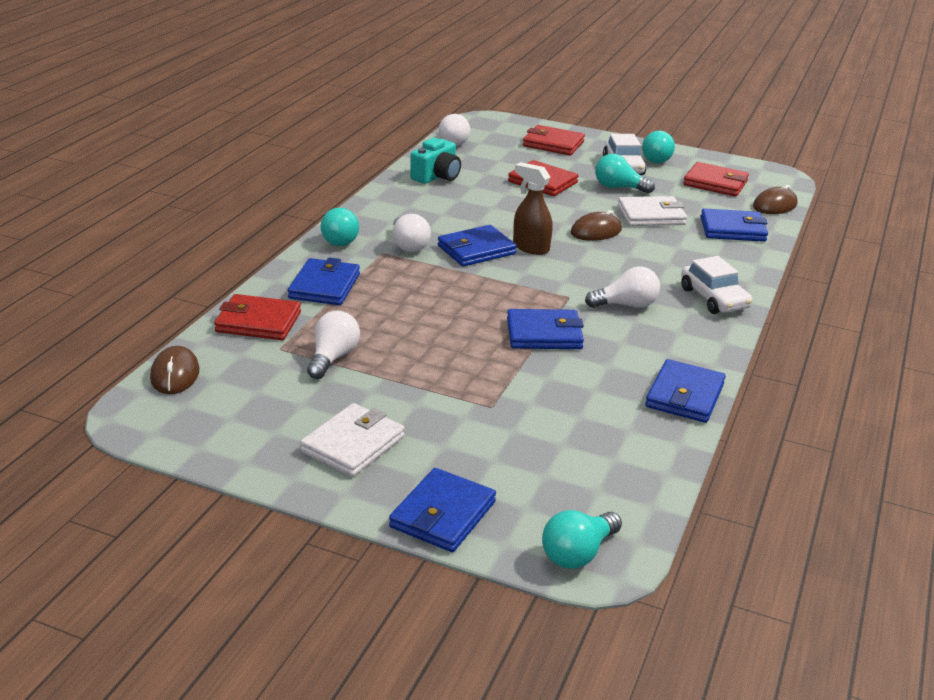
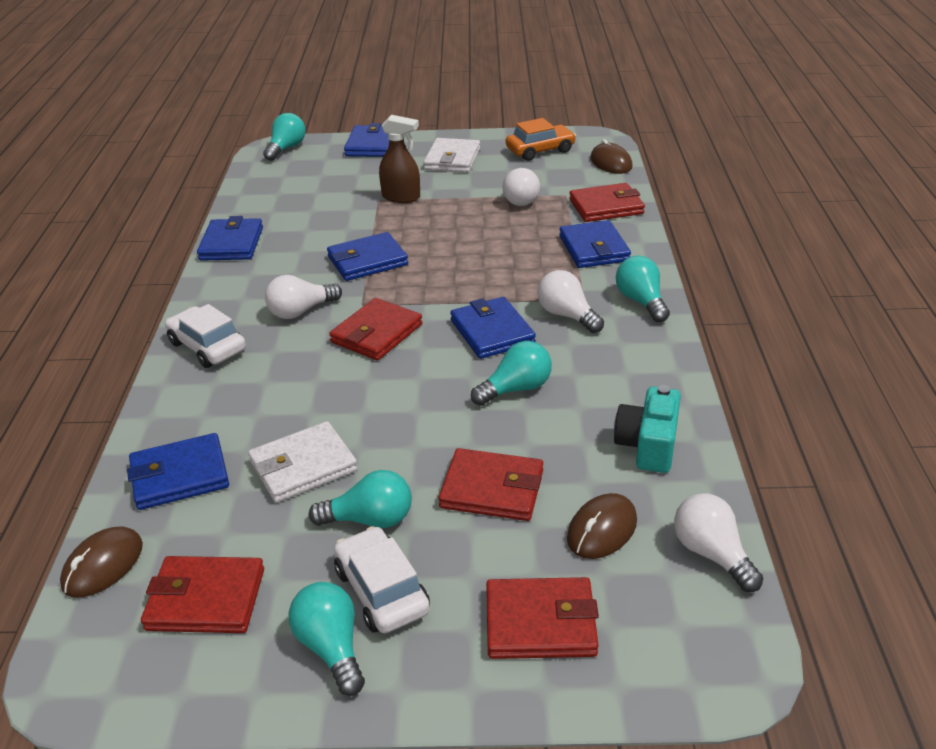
camera: 160 degrees right, 5 degrees up
blue wallet [438,225,517,267] -> blue wallet turned 60 degrees counterclockwise [450,297,536,359]
brown spray bottle [513,162,553,255] -> brown spray bottle moved to [379,115,420,203]
brown mouse [571,210,622,241] -> brown mouse moved to [567,493,637,559]
none -> red wallet [329,298,422,361]
none -> turquoise light bulb [471,341,552,406]
none -> orange car [506,118,576,161]

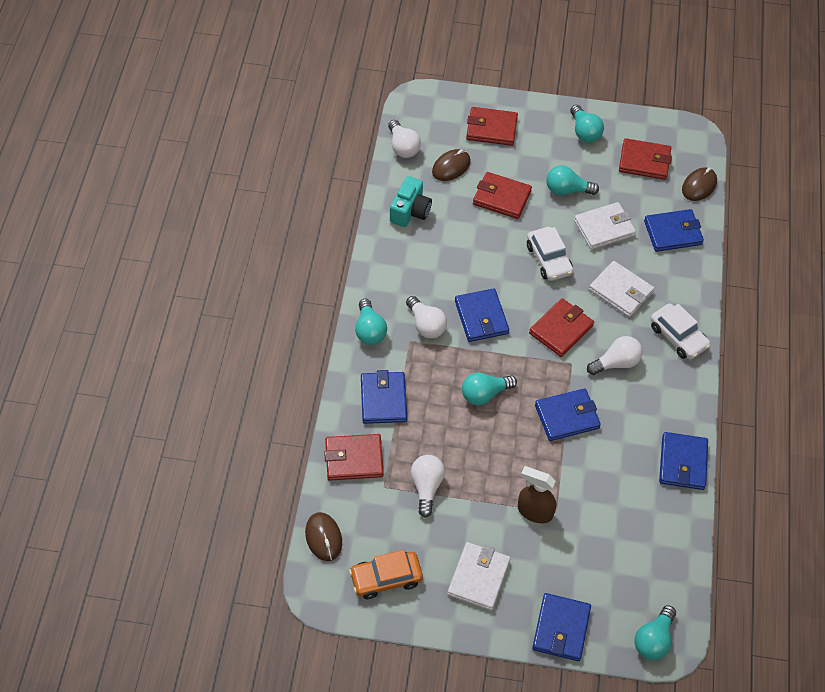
camera: 175 degrees left, 20 degrees up
white car [334,526,430,633] -> white car moved to [527,227,573,281]
turquoise light bulb [471,341,552,406] -> turquoise light bulb moved to [462,373,517,405]
none -> white wallet [589,261,654,317]

